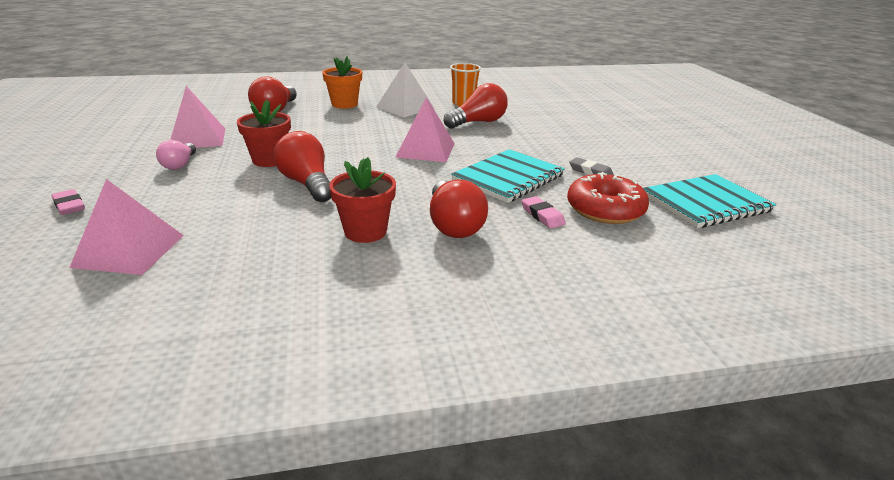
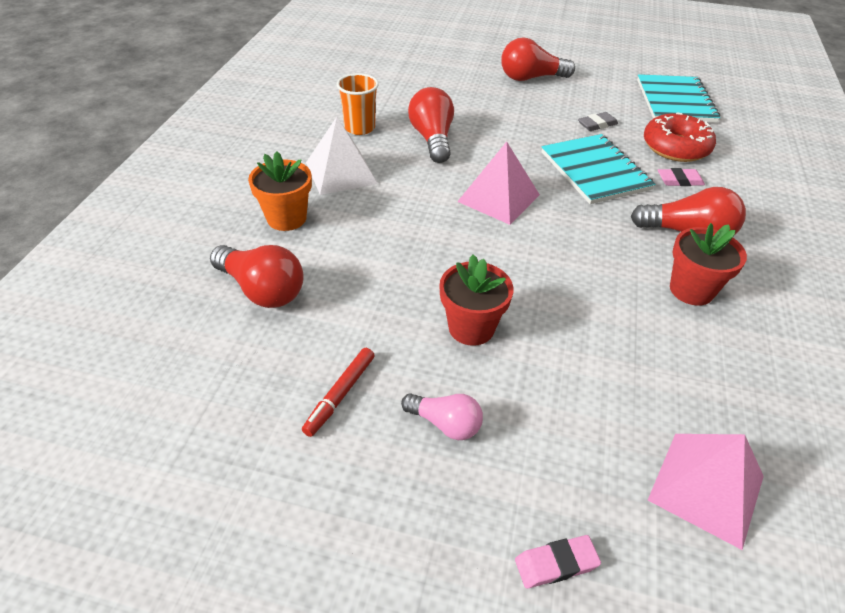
camera: 65 degrees left, 15 degrees up
pink pyramid [170,86,225,148] -> red marker [302,348,375,437]
red light bulb [274,131,331,202] -> red light bulb moved to [501,37,575,81]

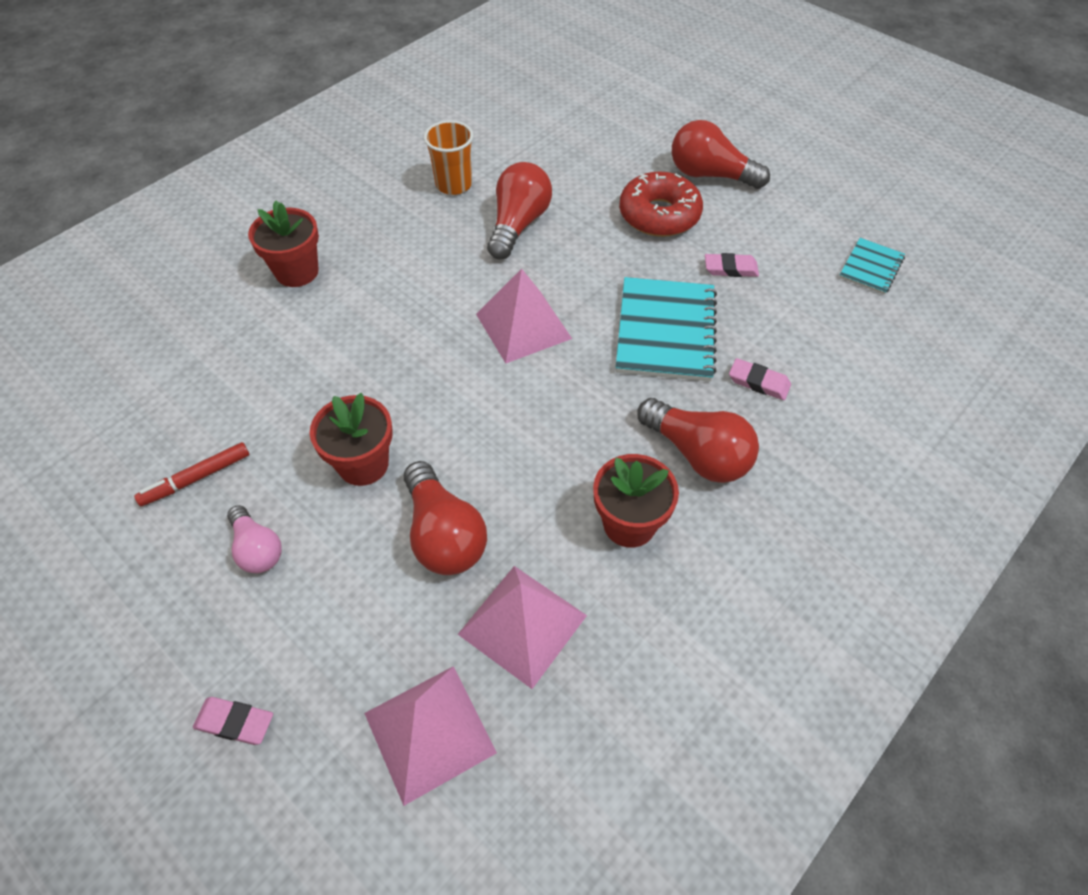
camera: 30 degrees right, 10 degrees up
red light bulb [210,245,304,308] -> red light bulb moved to [404,461,487,575]
orange flower pot [248,151,312,231] -> red flower pot [248,200,319,287]
white pyramid [306,117,378,195] -> none
grey eraser [578,112,618,131] -> pink eraser [705,253,759,277]
turquoise notebook [637,74,720,123] -> turquoise notebook [839,238,905,295], size x0.54
red donut [644,112,716,162] -> red donut moved to [619,171,703,237]
none -> pink pyramid [458,566,587,689]

